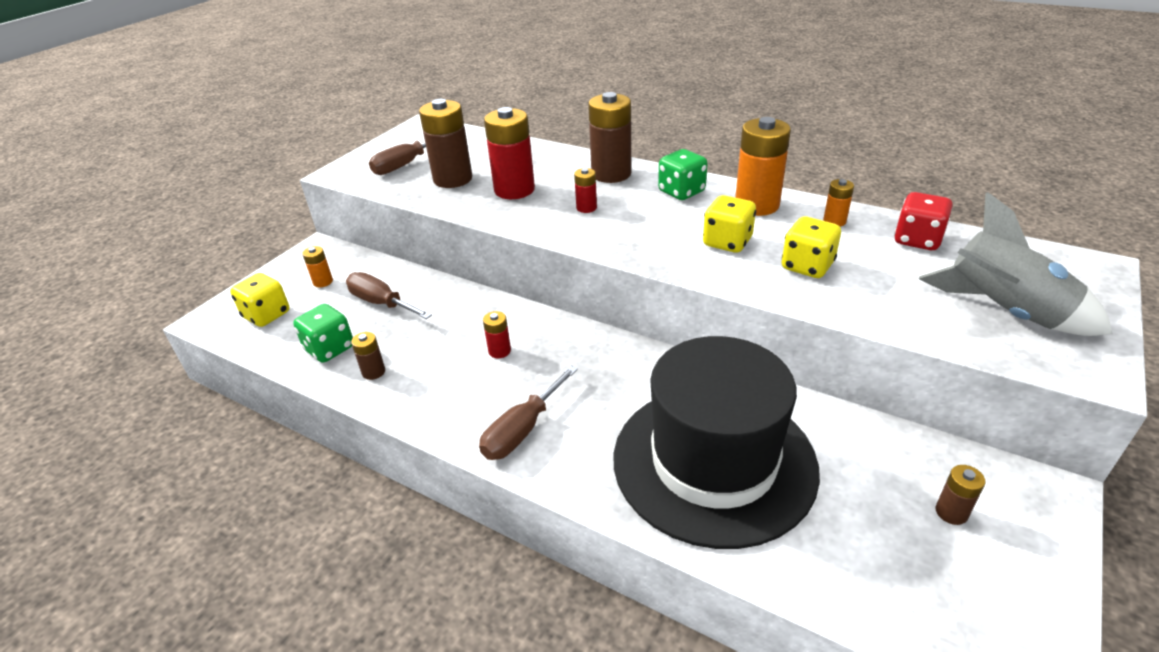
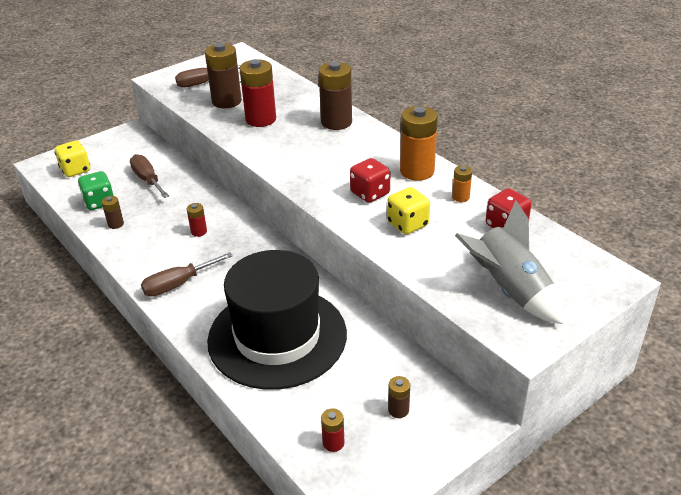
camera: 20 degrees right, 0 degrees up
orange battery [302,246,333,287] -> none
red battery [574,168,597,213] -> red battery moved to [321,408,345,452]
green dice [658,149,707,200] -> none
yellow dice [703,195,756,253] -> red dice [350,158,390,203]

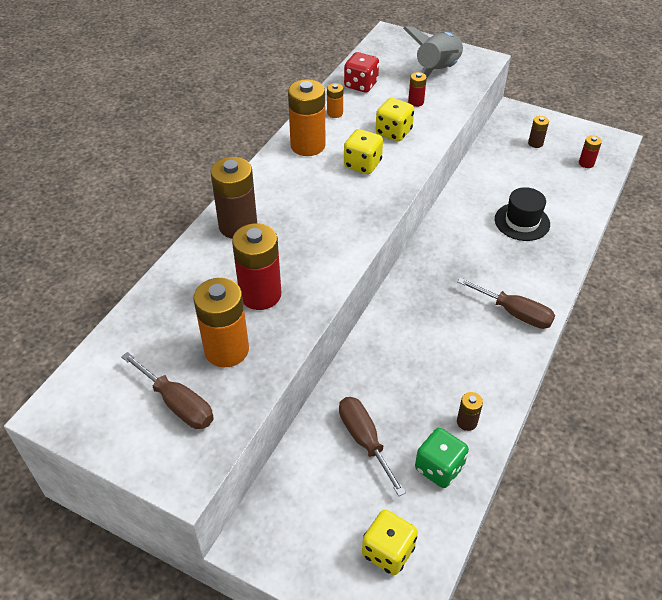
camera: 115 degrees left, 10 degrees up
brown screwdriver [130,154,169,198] -> brown screwdriver turned 120 degrees clockwise [339,397,406,496]
red battery [187,203,207,237] -> red battery moved to [408,72,427,107]
brown battery [205,43,242,108] -> orange battery [193,278,249,367]
black hat [207,250,347,390] -> black hat [495,187,550,241], size x0.45
red dice [350,158,390,203] -> yellow dice [344,129,383,174]

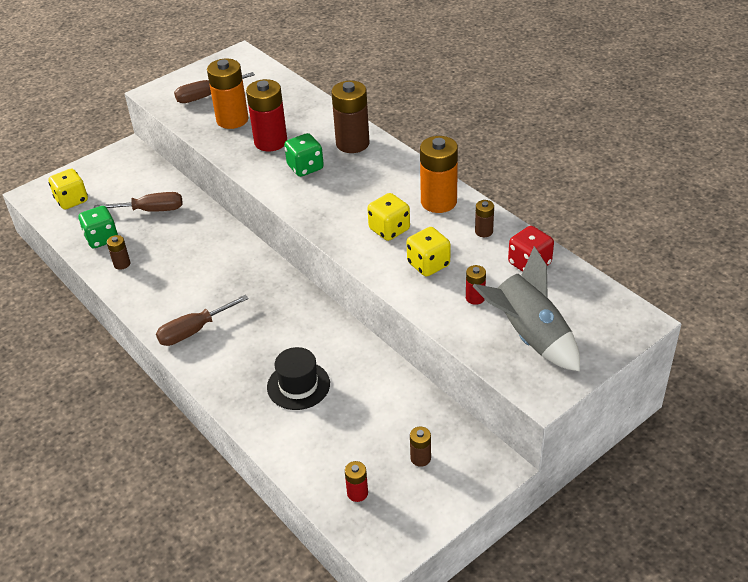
camera: 115 degrees right, 5 degrees down
orange battery [327,83,343,118] -> brown battery [475,200,494,237]
none -> green dice [284,133,324,177]

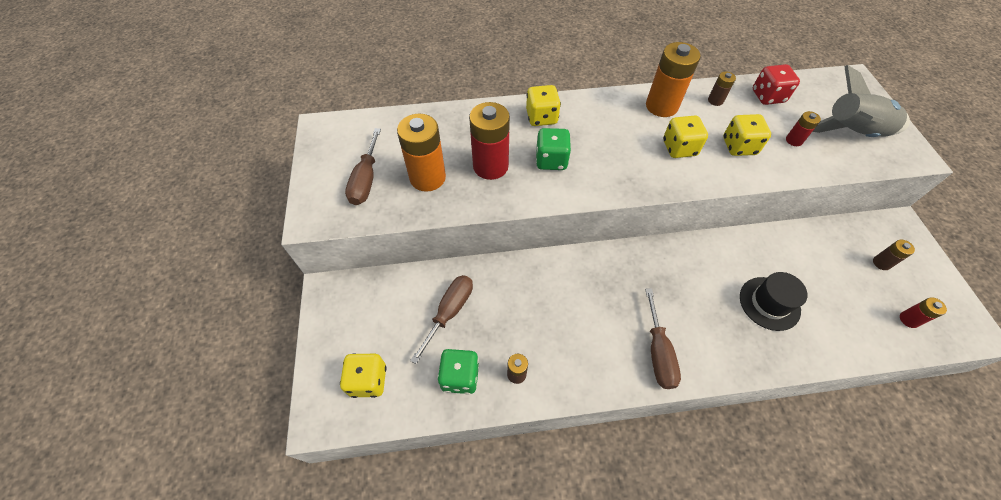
camera: 60 degrees left, 15 degrees up
brown battery [331,81,369,153] -> yellow dice [526,85,561,126]

